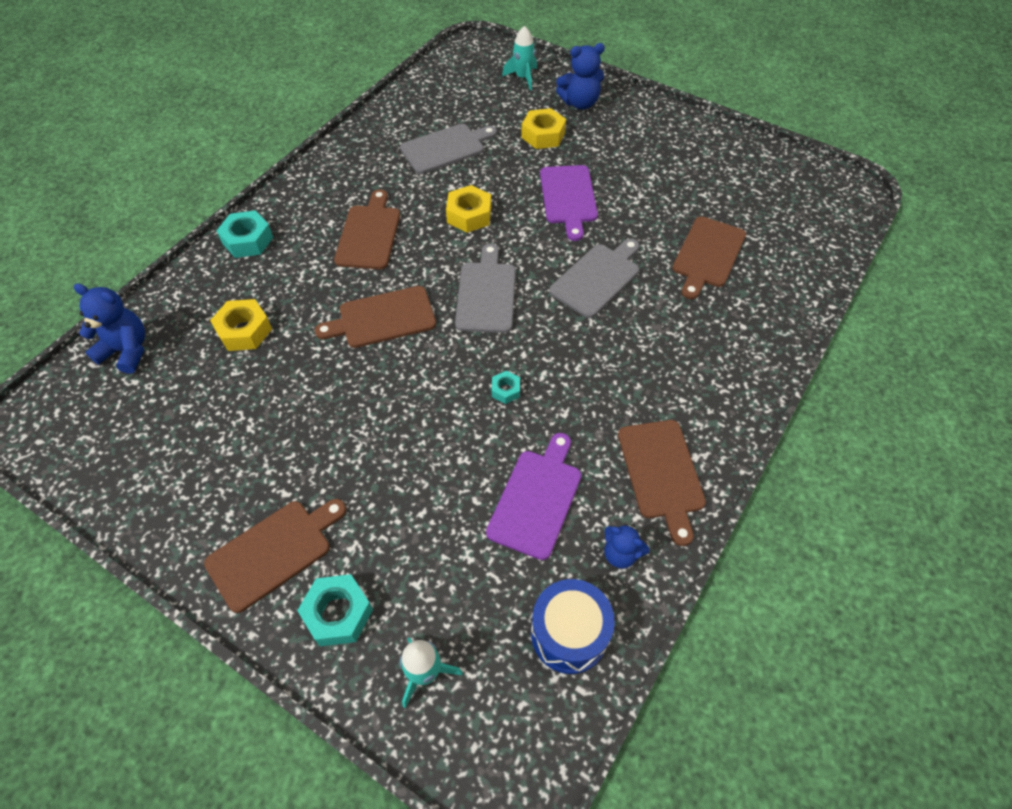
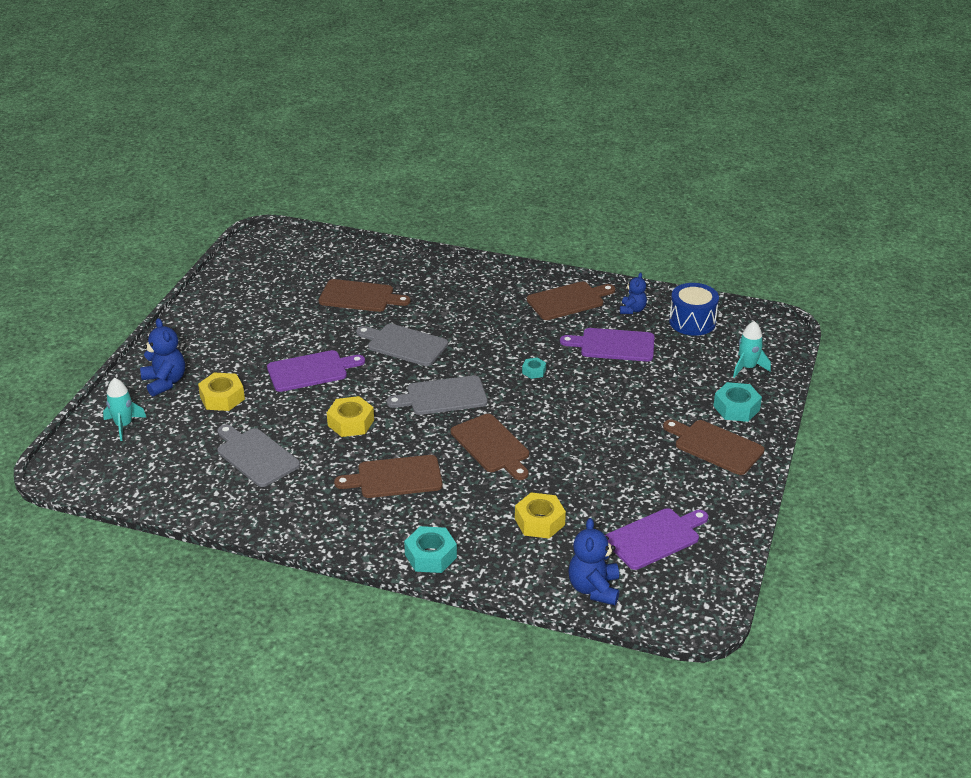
camera: 105 degrees left, 20 degrees down
none -> purple cutting board [605,508,708,570]

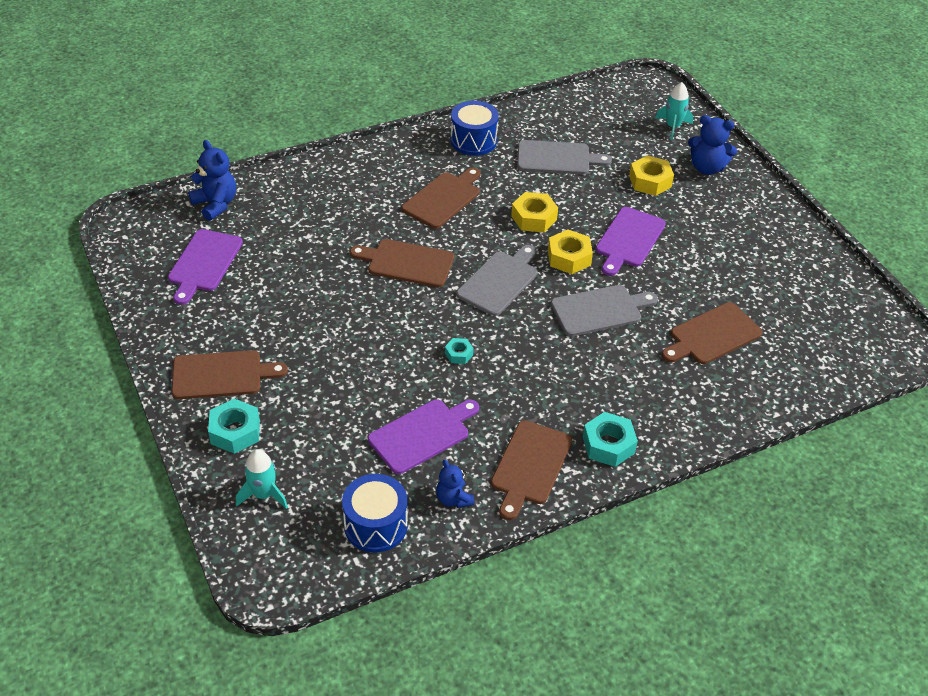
camera: 135 degrees right, 10 degrees up
turquoise nut [404,526,457,573] -> turquoise nut moved to [583,412,638,467]
yellow nut [515,493,566,539] -> yellow nut moved to [548,229,593,274]
none -> blue drum [450,100,499,156]

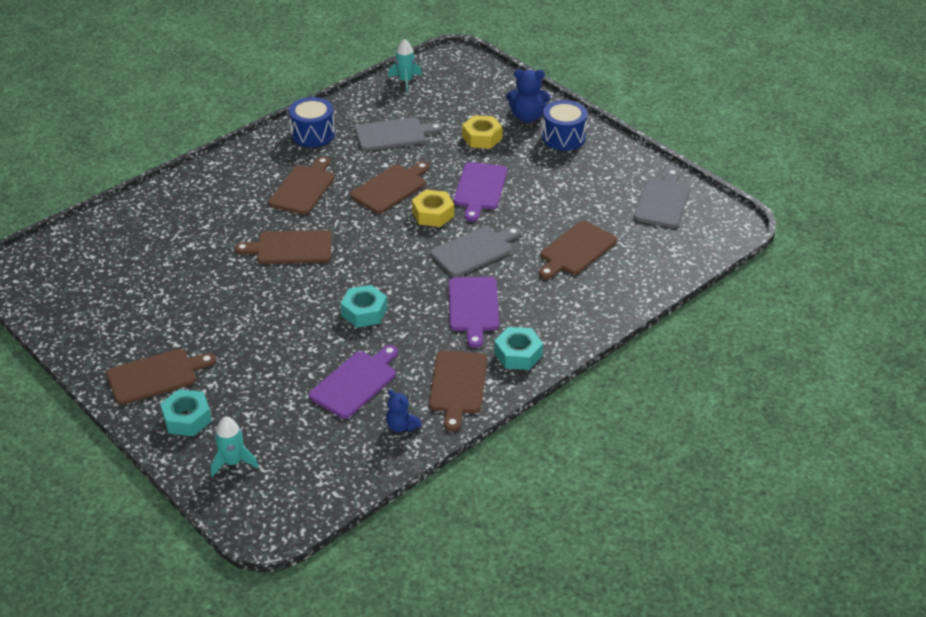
camera: 15 degrees left, 5 degrees down
purple cutting board [168,229,243,305] -> purple cutting board moved to [449,277,499,348]
blue teddy bear [188,140,236,221] -> none
blue drum [342,474,408,552] -> blue drum moved to [542,100,588,151]
turquoise nut [445,338,474,364] -> turquoise nut [340,285,387,328], size x1.80
grey cutting board [457,245,538,316] -> grey cutting board moved to [634,168,690,228]
yellow nut [511,192,558,232] -> brown cutting board [350,161,430,214]
turquoise rocket [655,82,693,140] -> turquoise rocket moved to [388,39,422,92]

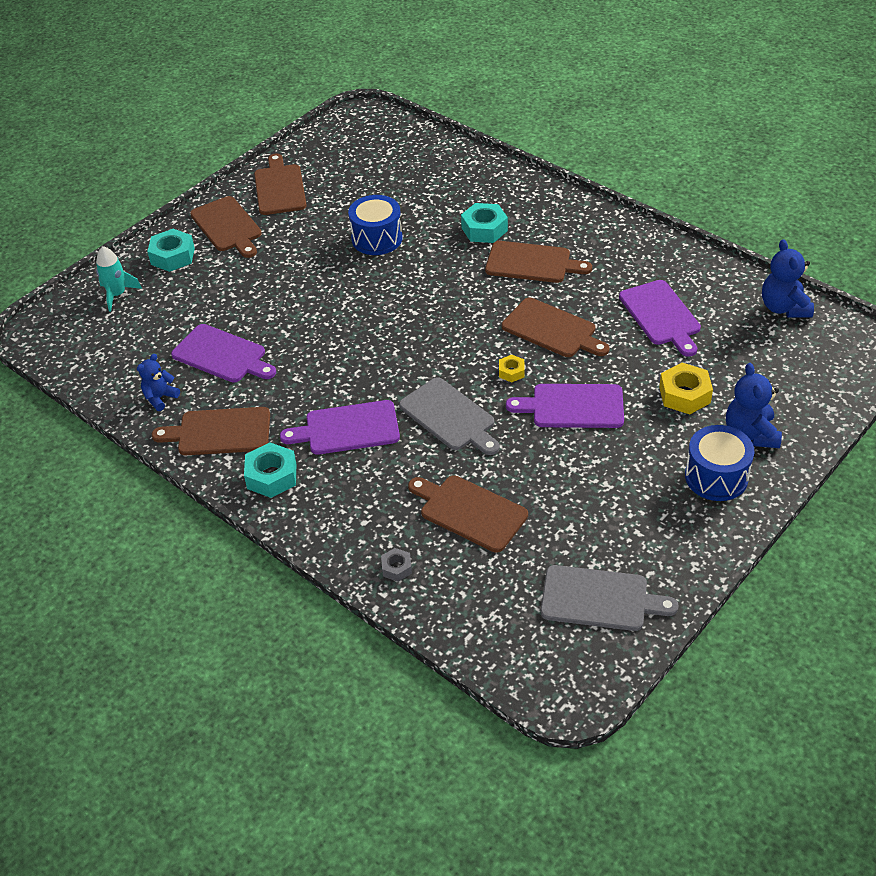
camera: 85 degrees right, 5 degrees up
brown cutting board [235,230,332,264] -> brown cutting board moved to [254,154,307,215]
blue drum [289,97,335,147] -> blue drum moved to [348,195,403,255]
turquoise nut [340,285,387,328] -> turquoise nut moved to [461,203,508,243]
grey cutting board [355,117,443,151] -> purple cutting board [619,280,701,357]
turquoise rocket [388,39,422,92] -> blue teddy bear [762,239,814,318]
yellow nut [412,190,454,227] -> yellow nut [499,355,524,382], size x0.56
none -> grey nut [381,548,412,582]

